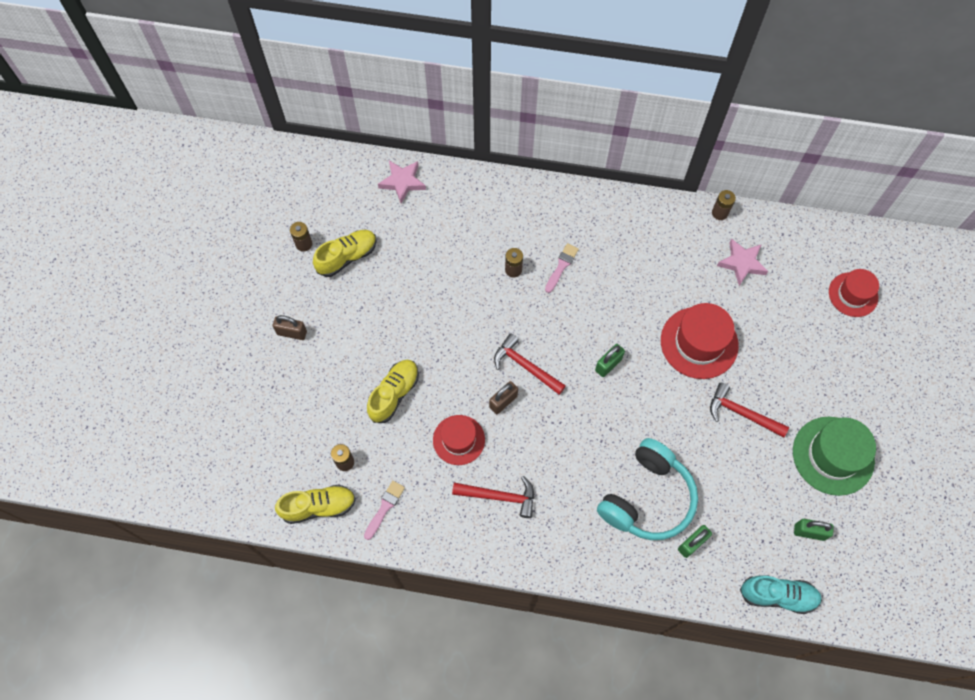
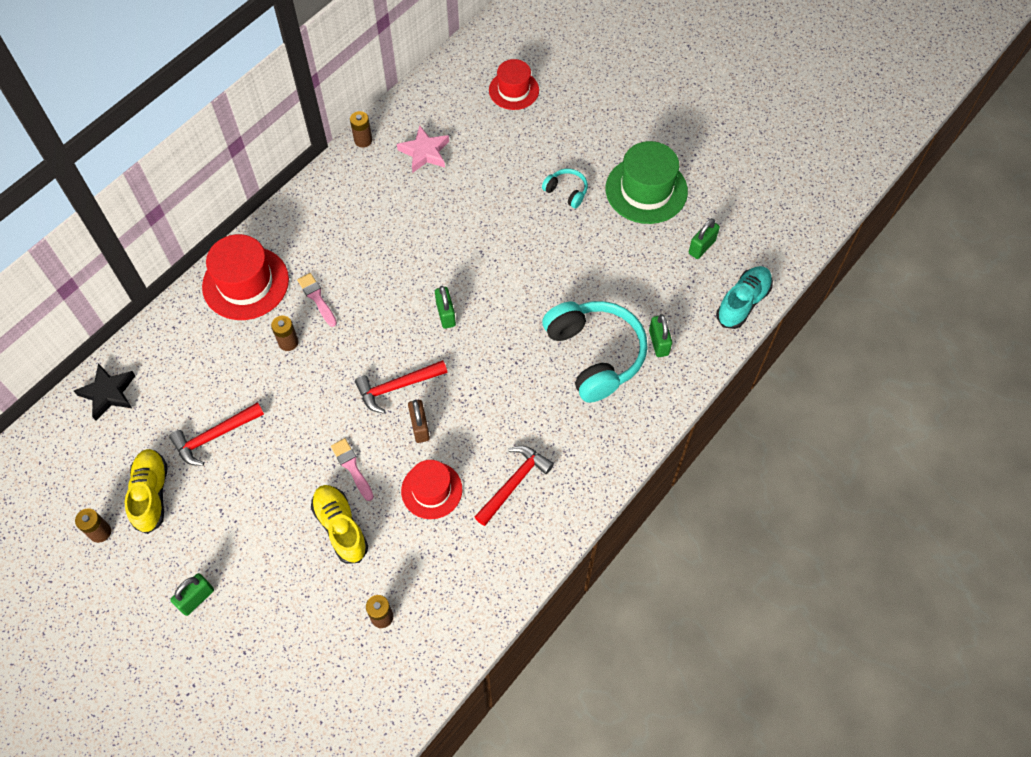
camera: 60 degrees left, 5 degrees down
brown padlock [273,315,307,340] -> green padlock [170,573,214,616]
yellow shoe [275,484,356,524] -> none
pink brush [364,481,405,540] -> pink brush moved to [331,438,374,501]
pink star [378,161,426,203] -> black star [74,363,136,421]
red hat [661,303,739,379] -> red hat moved to [202,234,289,320]
red hammer [710,383,789,438] -> red hammer moved to [169,402,264,466]
none -> turquoise headphones [542,169,588,209]

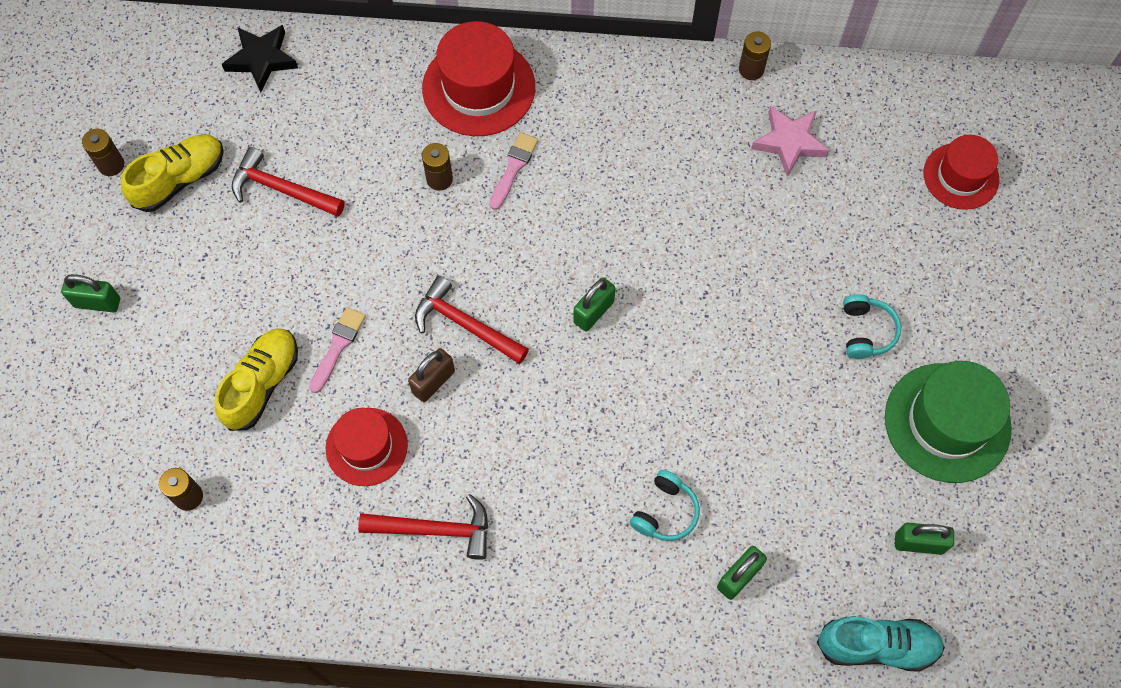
camera: 55 degrees right, 5 degrees up
turquoise headphones [542,301,648,403] -> turquoise headphones [630,470,700,541], size x0.46

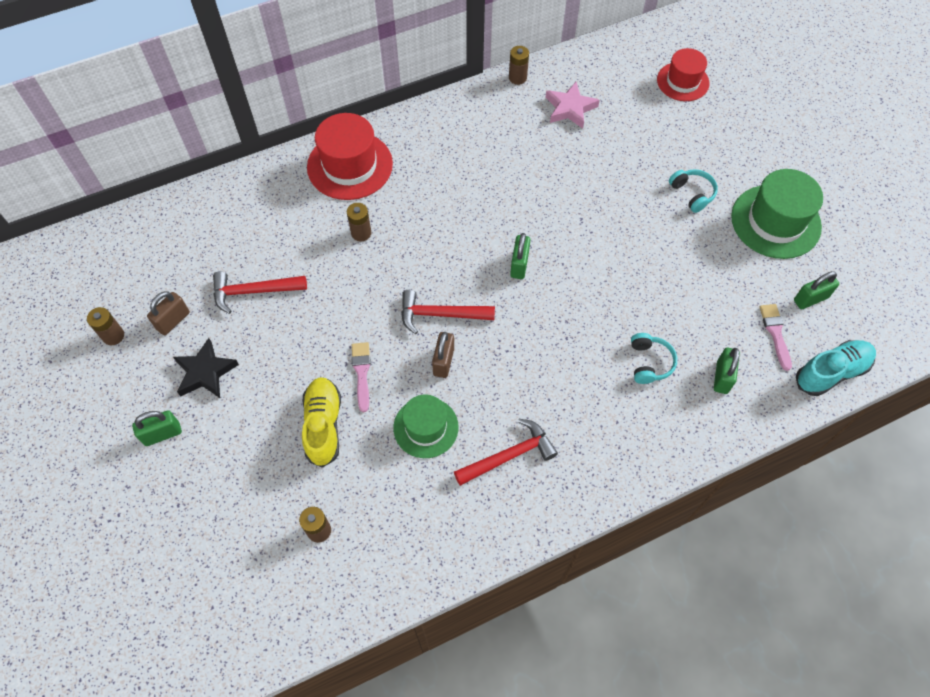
camera: 30 degrees left, 5 degrees down
yellow shoe [121,134,224,212] -> brown padlock [147,291,190,335]
black star [222,25,298,92] -> black star moved to [173,338,239,398]
red hat [326,408,408,486] -> green hat [393,395,459,458]
pink brush [490,132,538,210] -> pink brush moved to [760,304,792,371]

